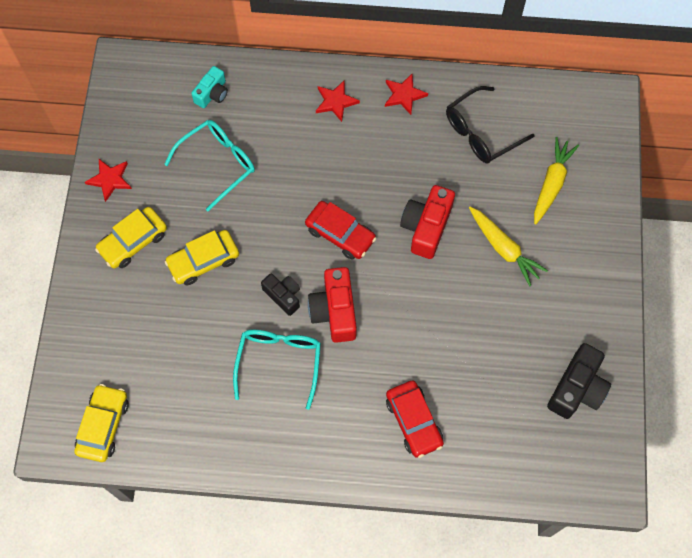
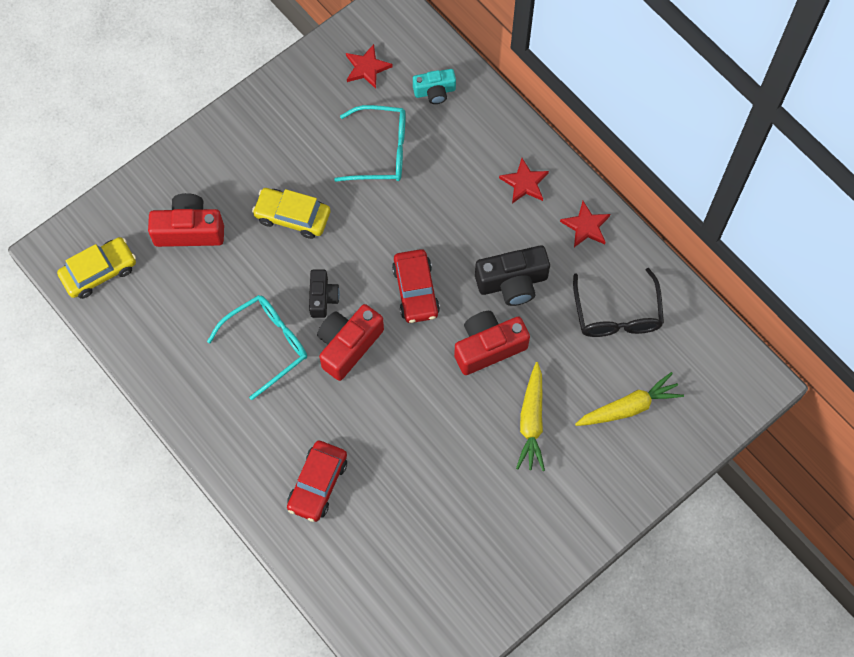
camera: 45 degrees right, 0 degrees up
red star [85,159,132,202] -> red star moved to [346,44,393,89]
yellow car [95,207,167,269] -> none
black glasses [446,86,535,163] -> black glasses turned 105 degrees counterclockwise [573,268,664,337]
black camera [547,343,611,419] -> black camera moved to [475,245,550,306]
none -> red camera [148,193,224,247]

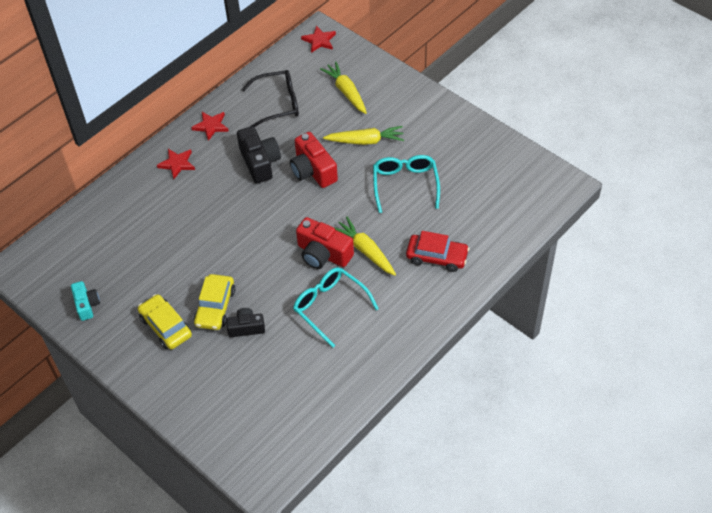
camera: 95 degrees left, 15 degrees down
yellow car [57,237,136,299] -> yellow car moved to [138,294,192,349]
red camera [148,193,224,247] -> none
black camera [309,269,340,318] -> black camera moved to [226,308,265,337]
turquoise glasses [334,105,406,182] -> turquoise glasses moved to [373,155,440,213]
red star [346,44,393,89] -> red star moved to [301,25,336,53]
red car [392,249,440,323] -> none
turquoise camera [413,69,456,104] -> turquoise camera moved to [71,281,100,321]
none -> yellow carrot [335,217,396,276]

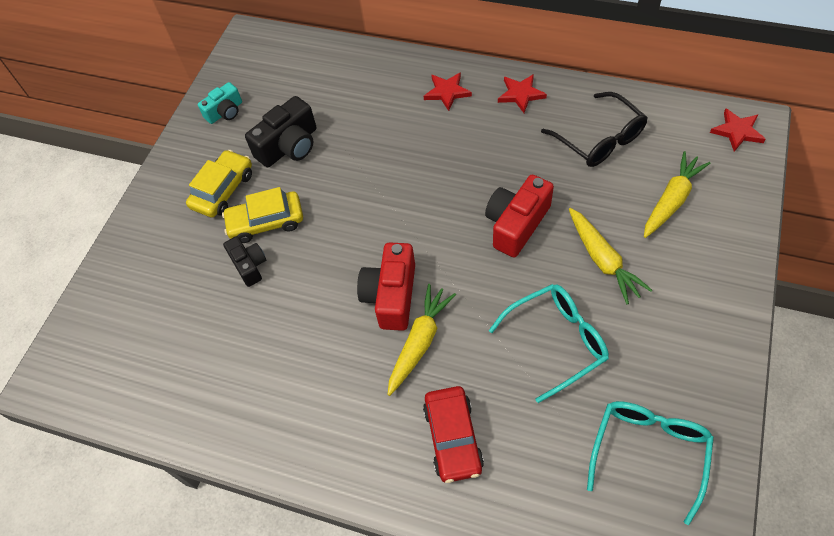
camera: 70 degrees right, 5 degrees up
black camera [237,126,281,184] -> black camera moved to [245,96,316,167]
turquoise glasses [293,267,379,348] -> turquoise glasses moved to [587,401,714,525]

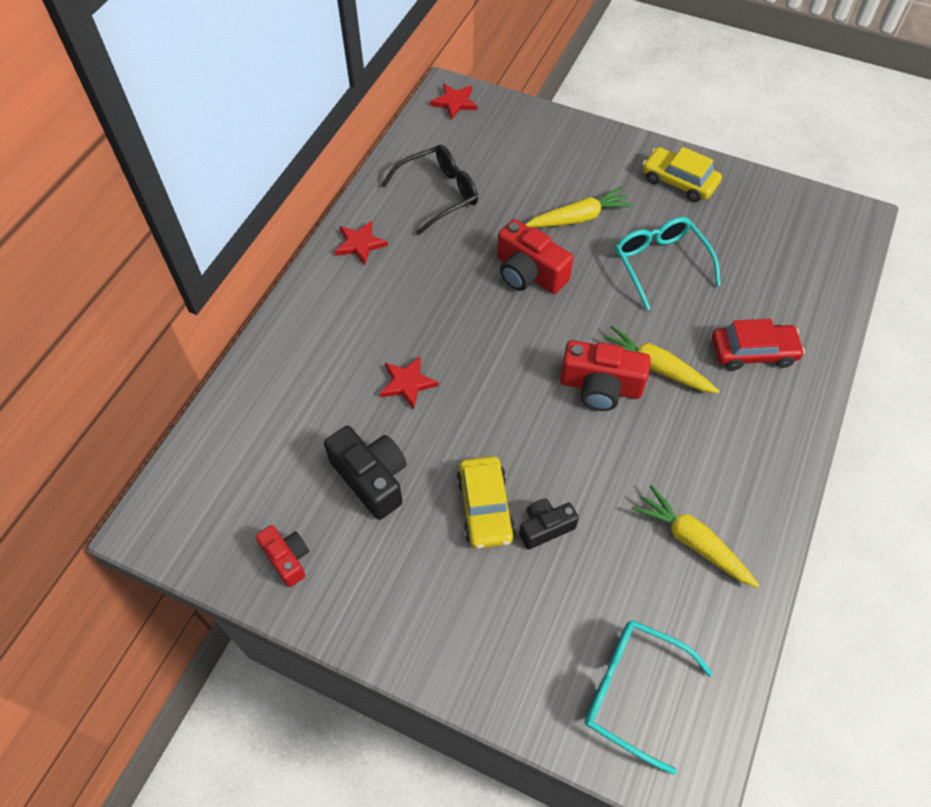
camera: 90 degrees left, 0 degrees up
yellow car [186,150,252,218] -> yellow car moved to [643,147,722,202]
turquoise camera [198,82,242,124] -> red camera [256,525,309,587]
red star [423,72,472,111] -> red star moved to [380,356,439,409]
turquoise glasses [587,401,714,525] -> turquoise glasses moved to [585,620,713,775]
yellow carrot [644,151,710,238] -> yellow carrot moved to [631,485,760,588]

